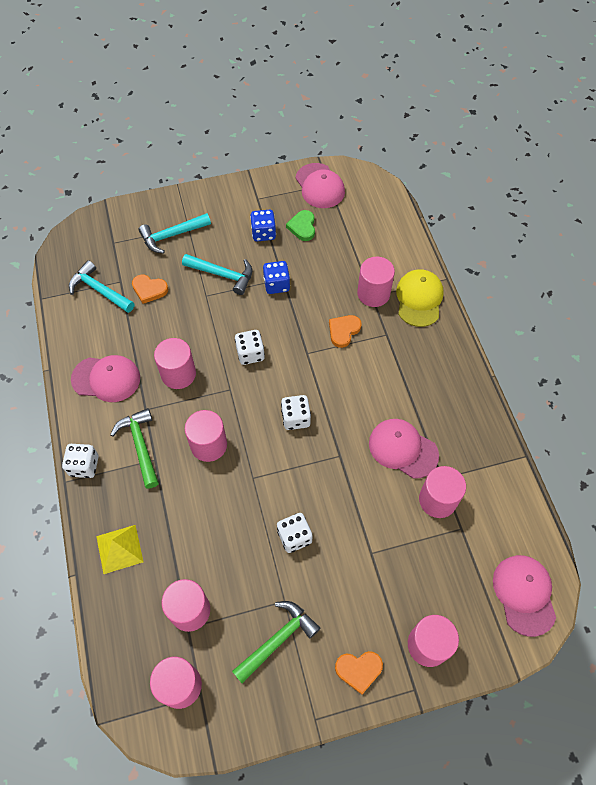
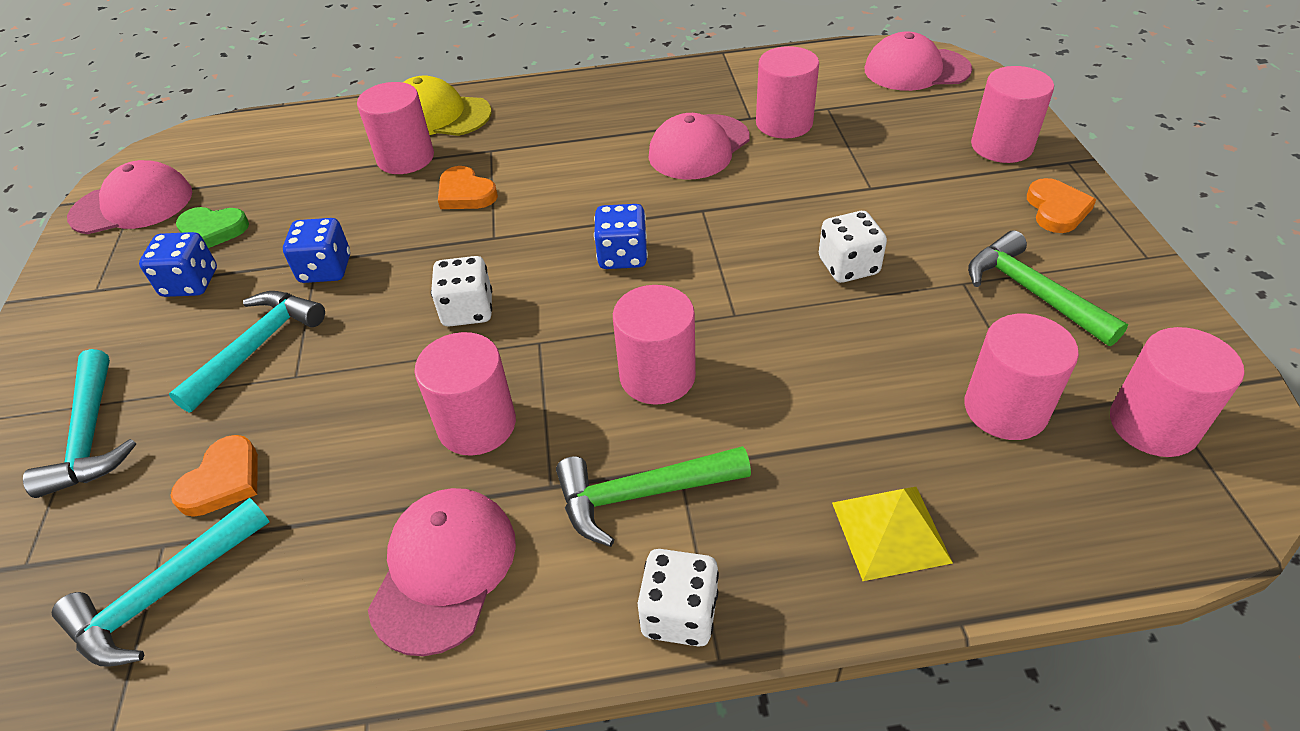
camera: 80 degrees left, 15 degrees down
white dice [281,395,311,430] -> blue dice [594,204,648,269]

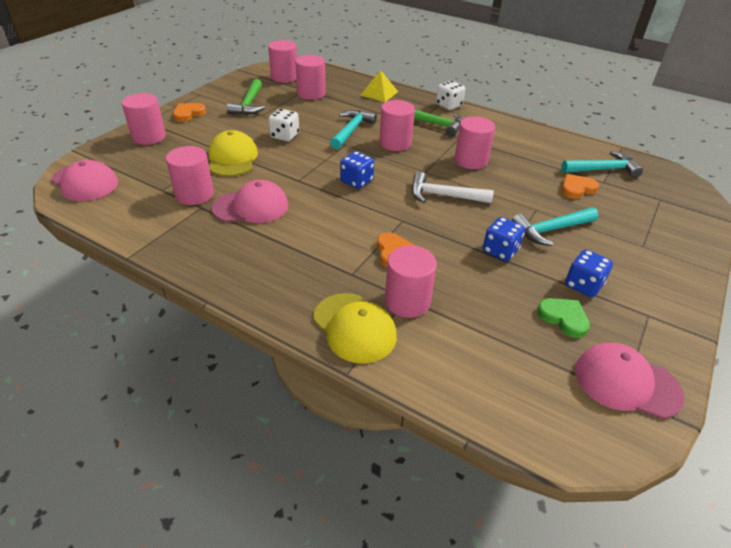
camera: 145 degrees left, 5 degrees down
turquoise hammer [23,349,136,498] -> turquoise hammer moved to [330,110,377,149]
pink cap [368,488,516,656] -> none
white dice [431,256,492,327] -> white hammer [411,172,494,203]
none -> yellow cap [209,130,258,177]

